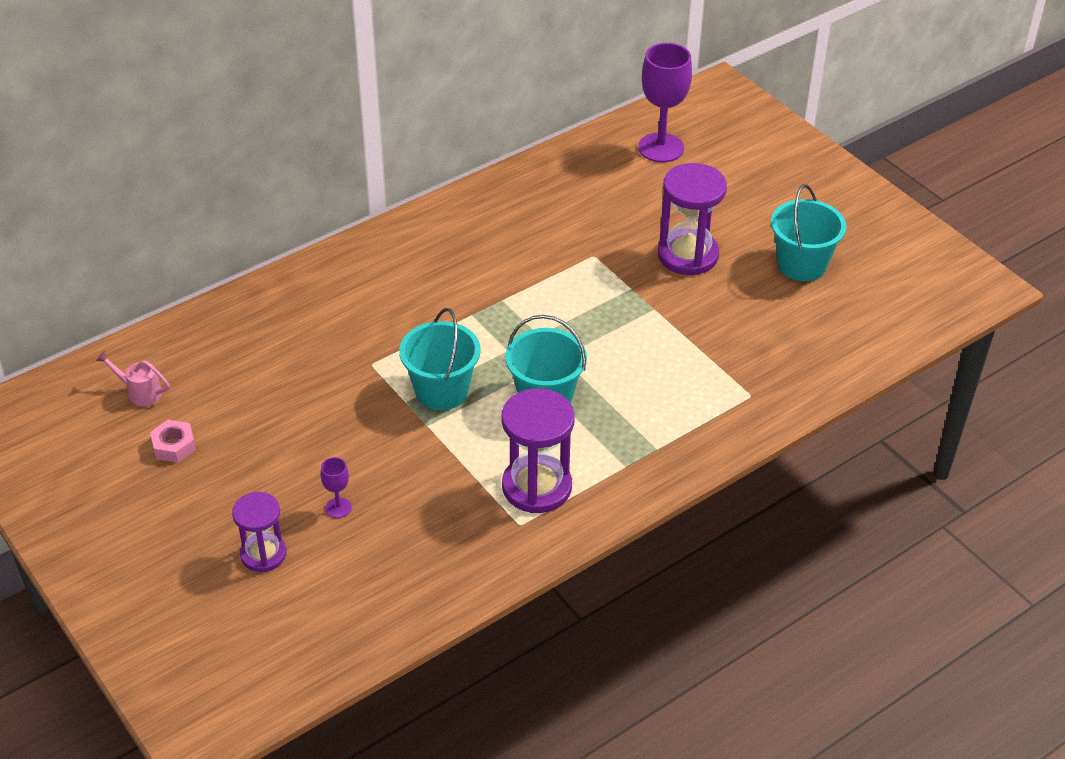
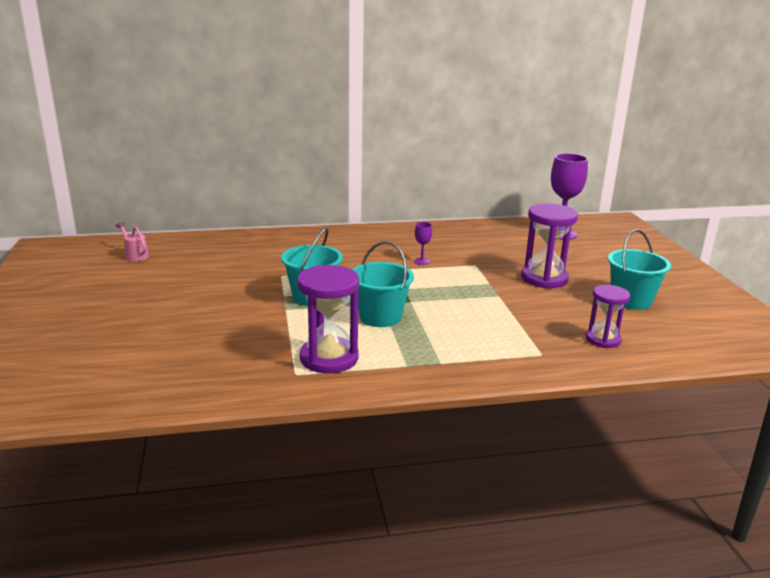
camera: 25 degrees right, 20 degrees down
pink nut [150,420,196,463] -> none
purple hourglass [232,492,286,572] -> purple hourglass moved to [586,285,630,348]
purple goblet [321,457,352,518] -> purple goblet moved to [414,222,432,265]

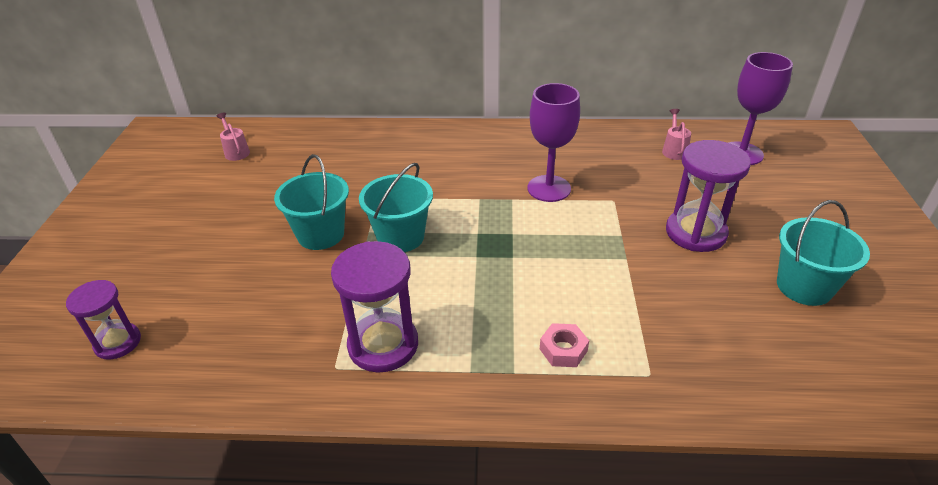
camera: 15 degrees right, 15 degrees up
turquoise bucket [352,241,414,327] -> turquoise bucket moved to [274,154,349,250]
purple goblet [414,222,432,265] -> purple goblet [527,83,580,202], size x2.19
purple hourglass [586,285,630,348] -> purple hourglass moved to [66,280,141,360]
none -> pink nut [540,323,589,367]
none -> pink watering can [662,109,691,160]

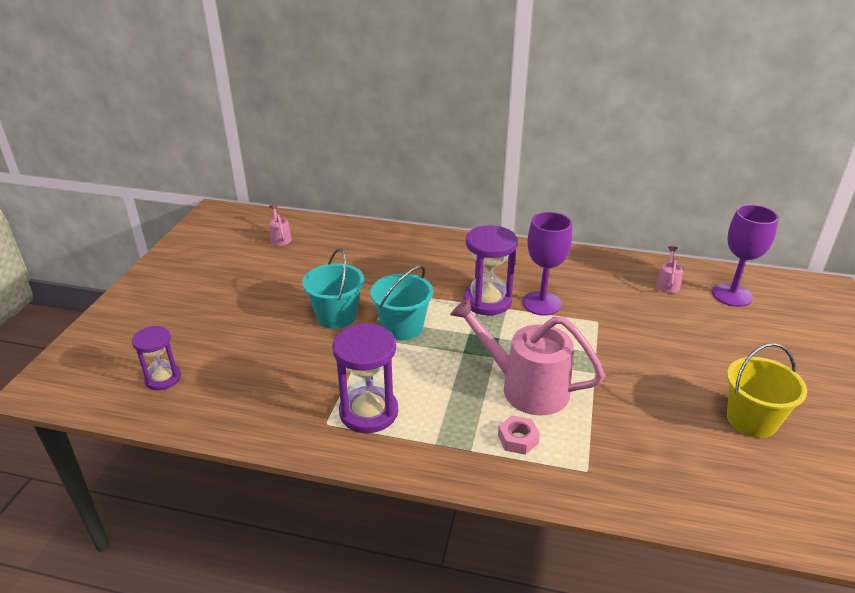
camera: 10 degrees right, 5 degrees down
purple hourglass [666,140,751,252] -> purple hourglass moved to [464,225,517,315]
turquoise bucket [777,200,870,306] -> yellow bucket [727,343,807,438]
none -> pink watering can [450,297,605,416]

